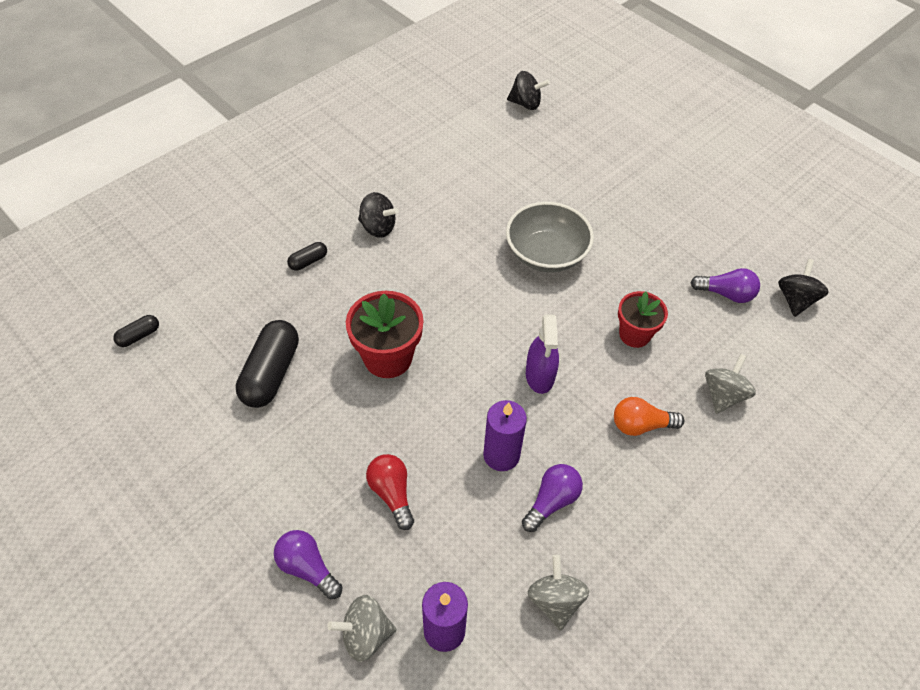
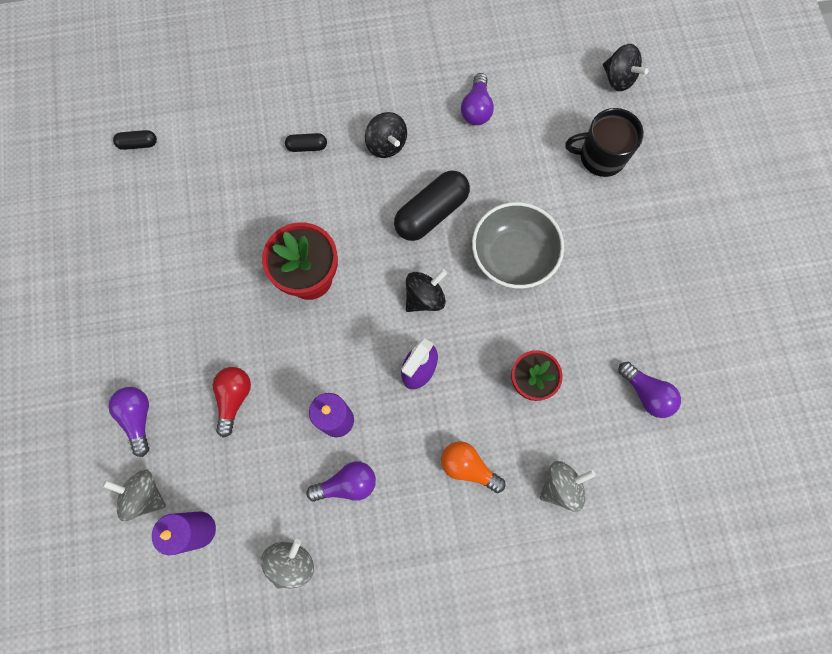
camera: 35 degrees right, 20 degrees up
black capsule [236,320,299,408] -> black capsule moved to [394,170,470,241]
black spinning top [778,259,829,317] -> black spinning top moved to [406,269,447,312]
none -> purple light bulb [461,73,494,125]
none -> black mug [565,108,644,177]

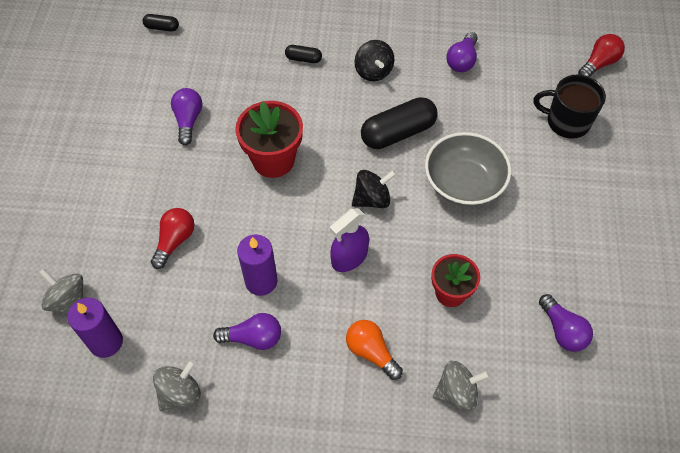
camera: 15 degrees right, 15 degrees down
purple light bulb [108,387,149,457] -> purple light bulb moved to [171,88,202,145]
black spinning top [603,44,649,91] -> red light bulb [578,34,625,77]

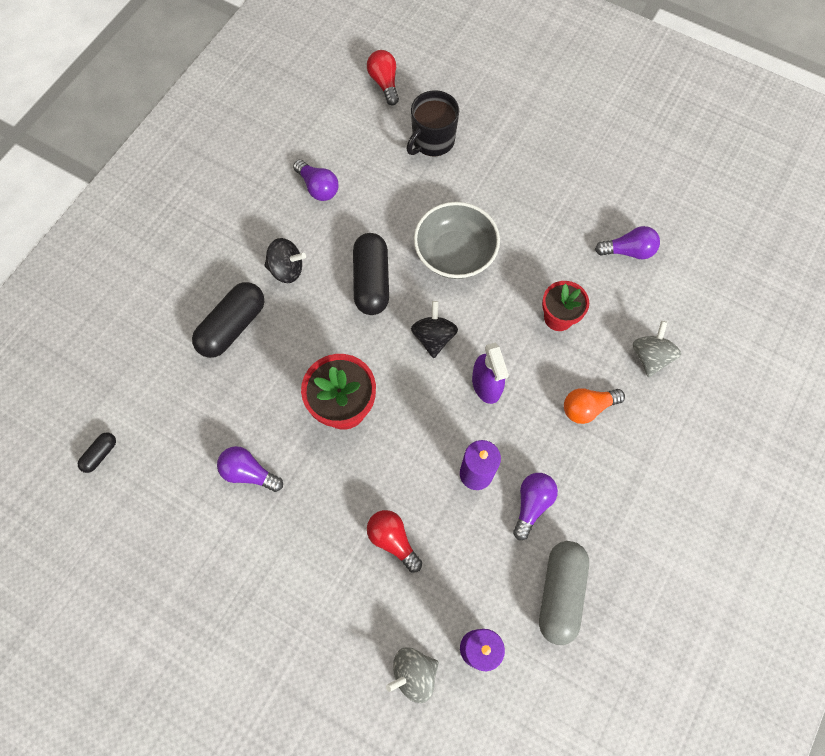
camera: 65 degrees left, 10 degrees up
grey spinning top [153,360,201,411] -> grey capsule [539,541,589,645]
black capsule [285,45,322,63] -> black capsule [192,282,265,358], size x2.06

